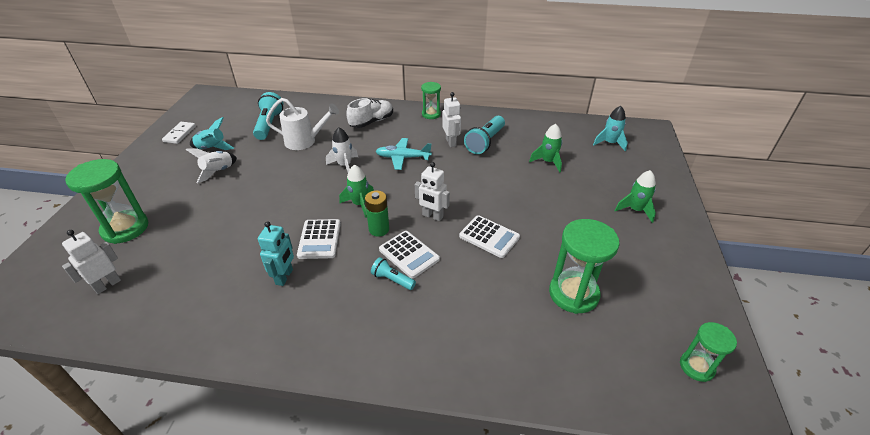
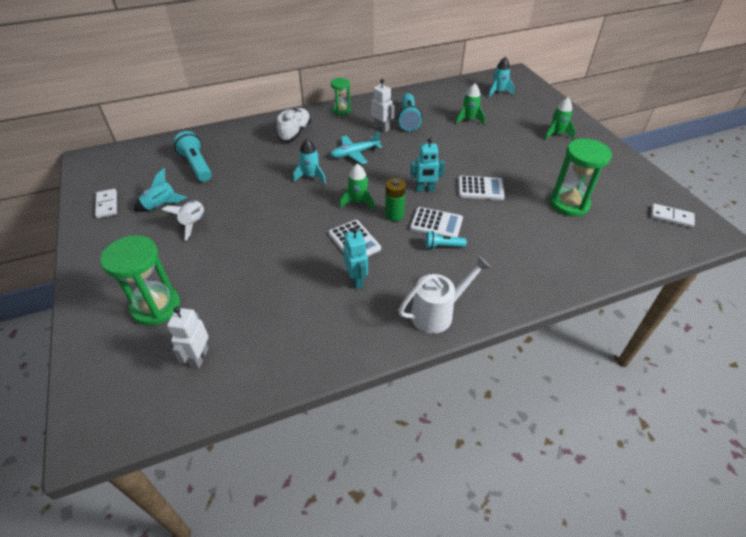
camera: 30 degrees left, 5 degrees up
white watering can [266,98,339,150] -> white watering can moved to [398,256,491,334]
white rocket [326,127,358,172] -> turquoise rocket [293,138,326,184]
white robot [415,162,450,221] -> turquoise robot [410,138,445,192]
green hourglass [680,322,737,382] -> white domino [651,204,695,228]

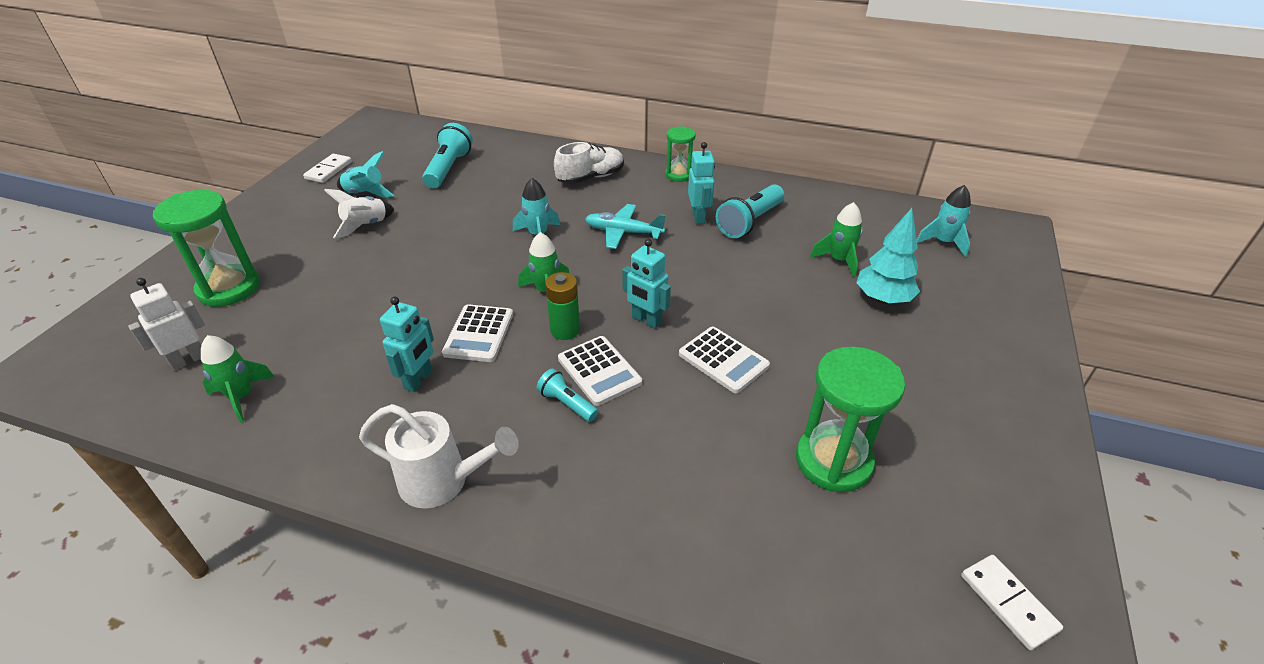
camera: 40 degrees right, 5 degrees down
white robot [371,79,395,132] -> turquoise robot [688,142,715,224]
green rocket [544,97,575,140] -> green rocket moved to [201,335,274,423]
none -> turquoise tree [856,208,920,304]

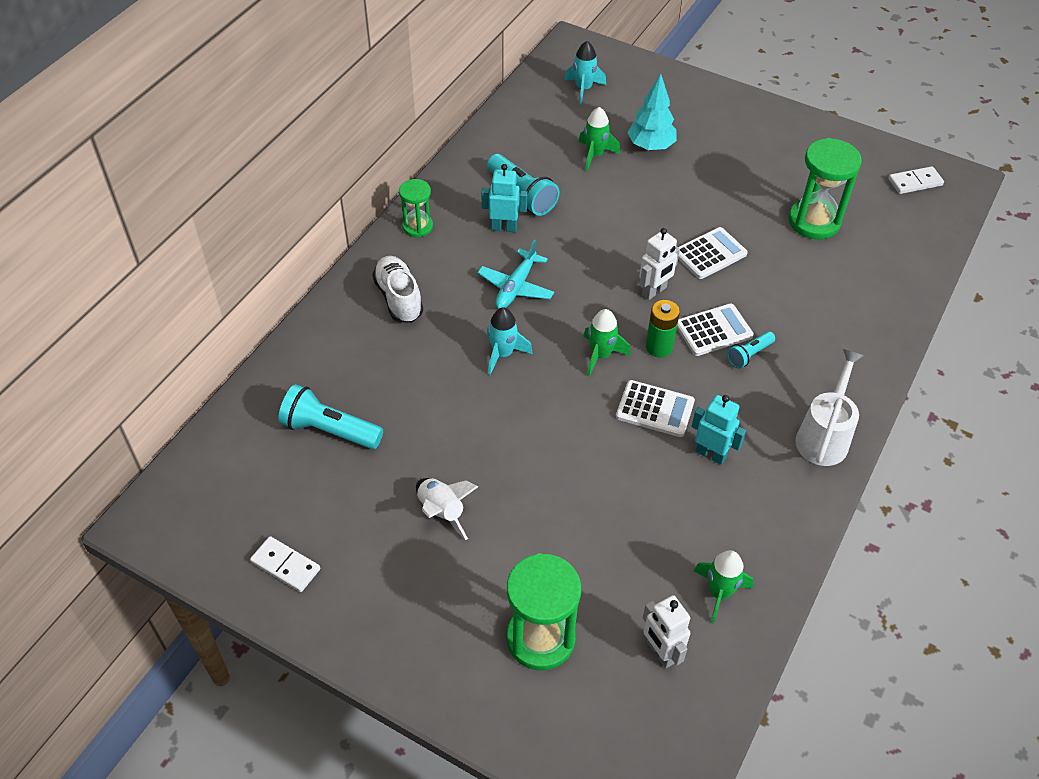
camera: 80 degrees left, 10 degrees up
turquoise rocket [337,151,394,198] -> none
turquoise robot [622,239,671,329] -> white robot [639,228,680,300]

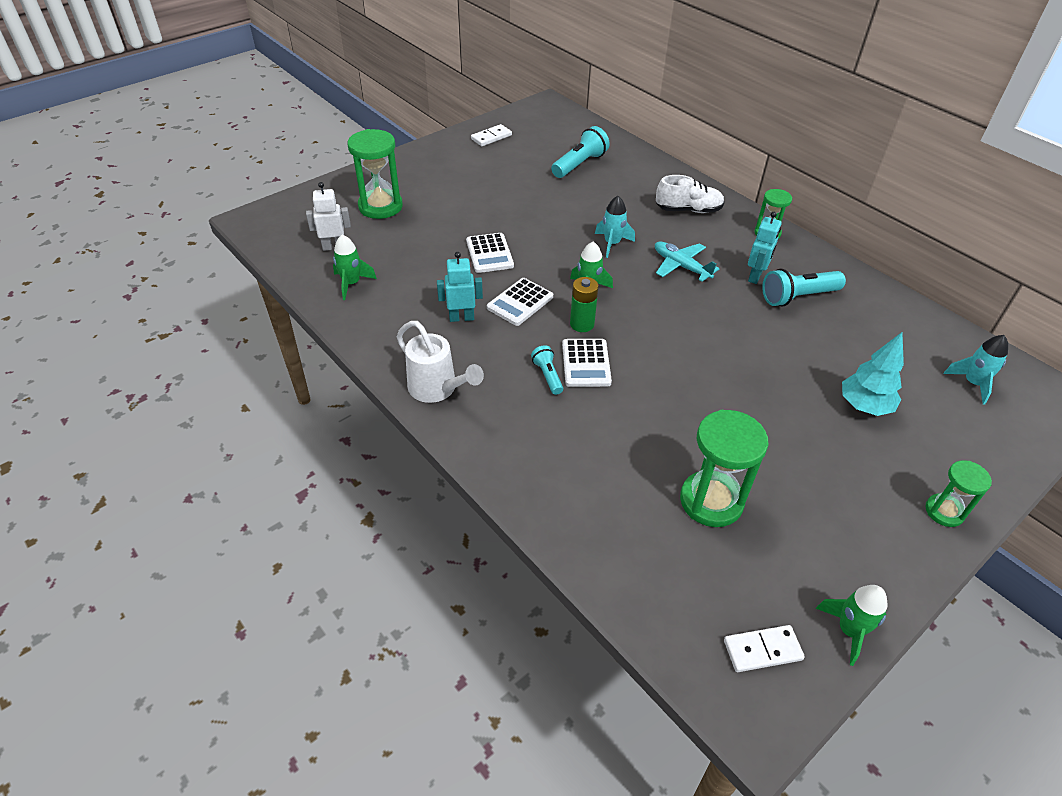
camera: 110 degrees right, 5 degrees down
white rocket [416,478,478,540] -> none
green rocket [579,107,620,171] -> green rocket moved to [815,585,888,666]
white robot [639,228,680,300] -> none
white calculator [678,227,748,279] -> white calculator moved to [466,233,514,273]
turquoise robot [692,395,746,465] -> turquoise robot turned 150 degrees counterclockwise [437,252,483,322]
white domino [888,166,944,194] -> white domino turned 75 degrees clockwise [724,625,805,672]
none -> green hourglass [925,460,992,527]

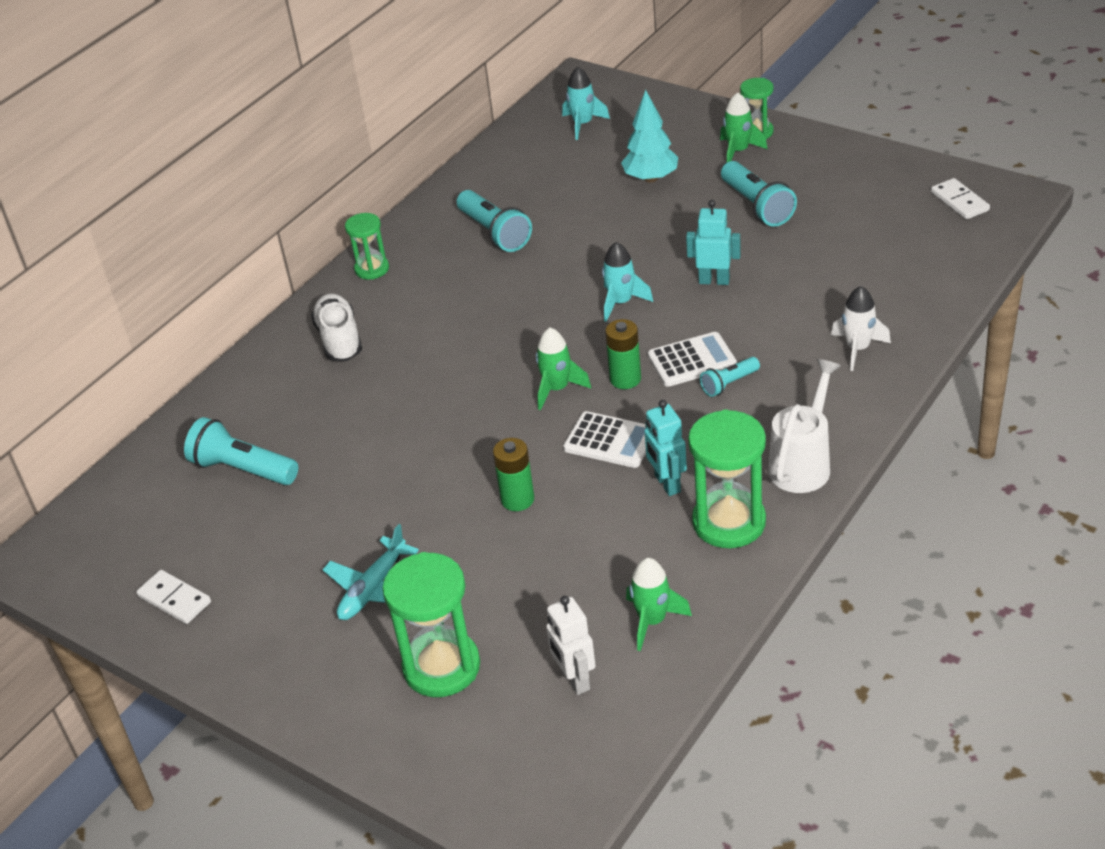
camera: 100 degrees left, 5 degrees down
white calculator [466,233,514,273] -> green battery [493,438,534,511]
turquoise rocket [595,196,635,258] -> turquoise rocket moved to [602,242,653,322]
turquoise plane [655,241,719,282] -> turquoise plane moved to [323,524,419,620]
green hourglass [680,410,768,527] -> green hourglass moved to [688,410,766,548]
turquoise robot [748,212,782,284] -> turquoise robot moved to [686,200,741,285]
green rocket [815,585,888,666] -> green rocket moved to [720,92,767,162]
none -> turquoise flashlight [721,161,797,227]
none -> white rocket [831,286,891,371]

